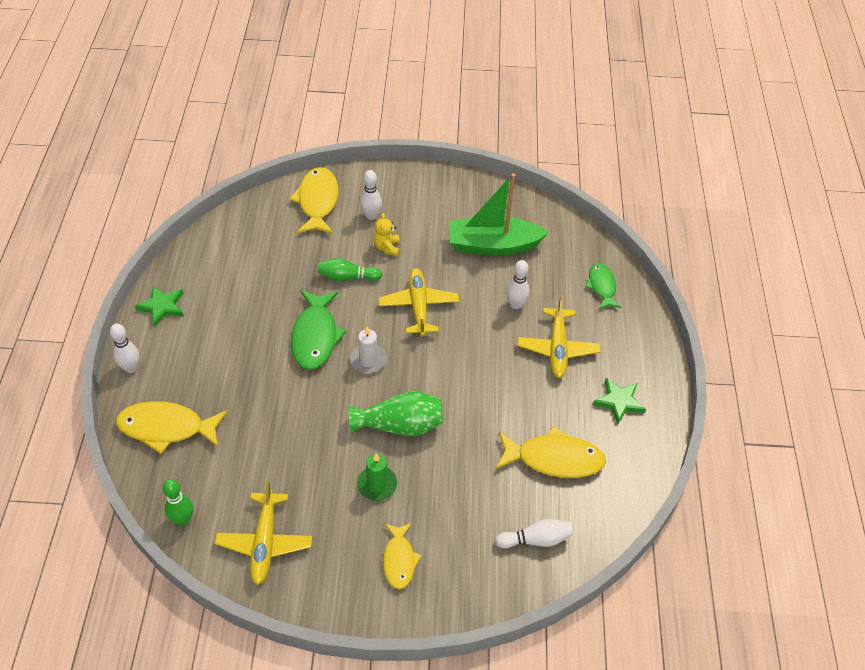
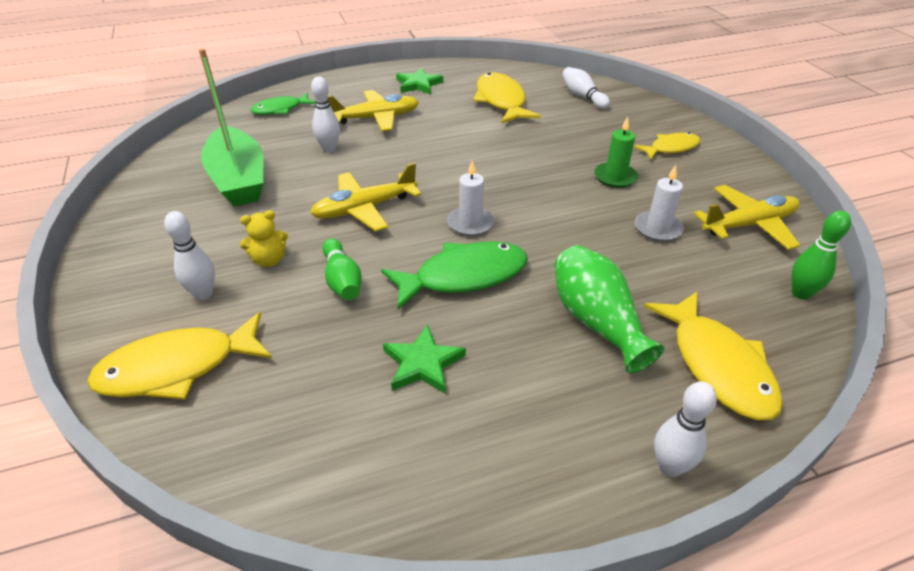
camera: 110 degrees left, 10 degrees down
green star [135,285,184,327] -> green star moved to [383,324,466,394]
green vase [349,391,443,436] -> green vase moved to [554,245,665,373]
none -> white candle [635,165,684,242]

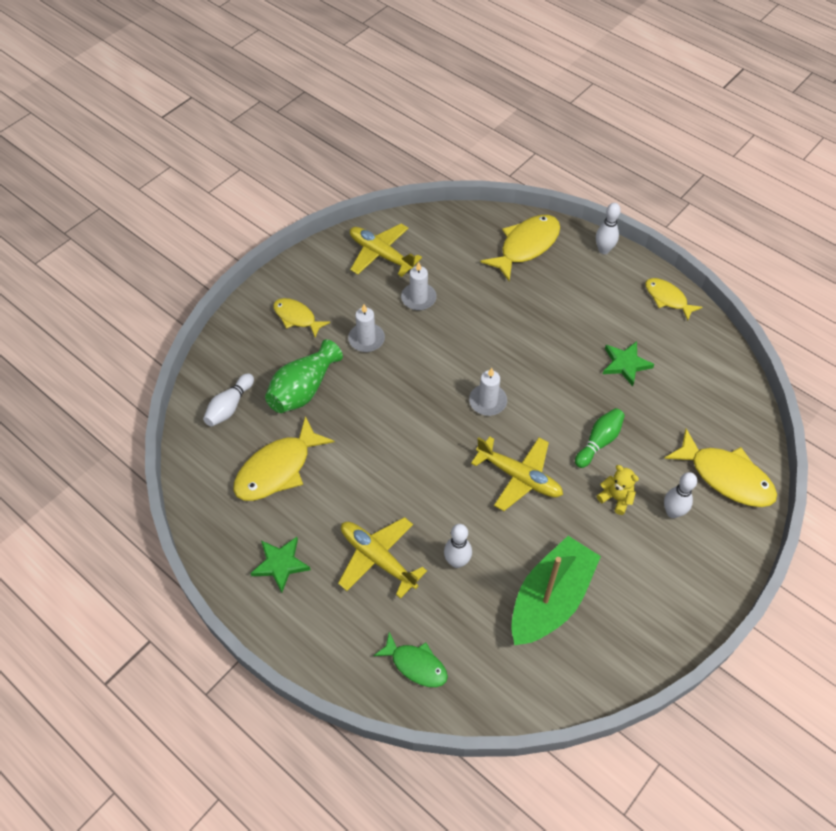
camera: 120 degrees left, 15 degrees up
green fish [381,241,528,309] -> none
green vase [554,245,665,373] -> green vase moved to [265,339,343,413]
green candle [594,116,638,188] -> white candle [348,304,385,352]
green bowling pin [792,211,851,300] -> none
none -> yellow fish [645,278,702,321]

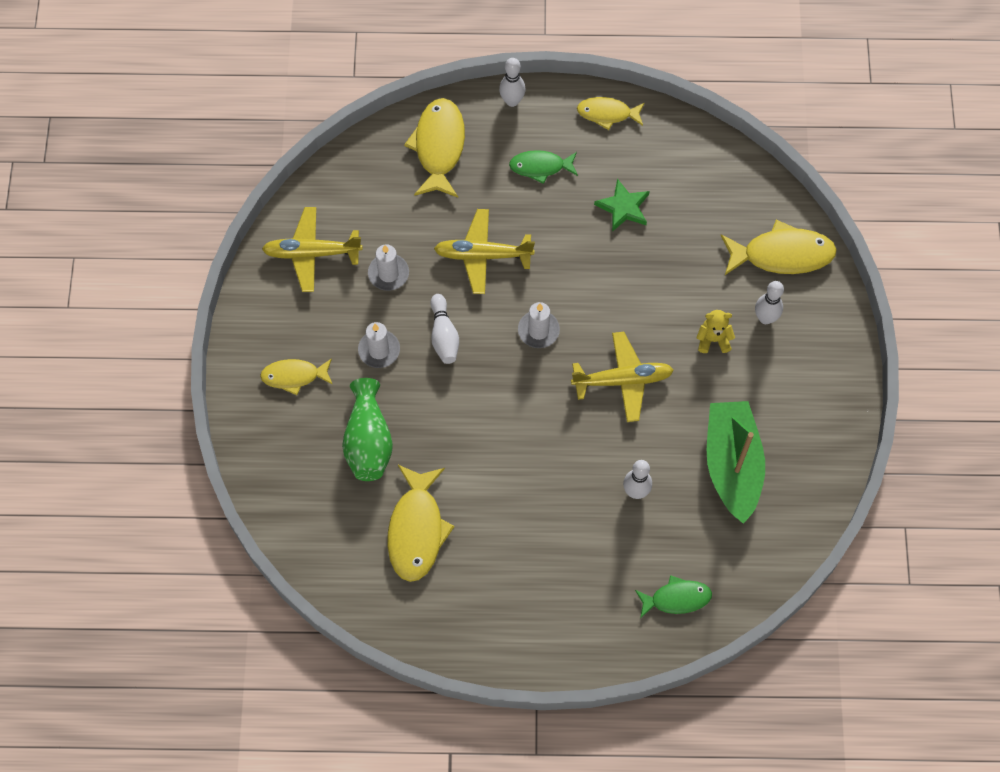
camera: 40 degrees left, 10 degrees up
white bowling pin [203,373,254,427] -> white bowling pin moved to [430,294,459,364]
green star [250,537,311,593] -> none
yellow plane [338,517,427,599] -> yellow plane moved to [434,209,535,294]
green bowling pin [575,408,625,468] -> none
none -> green fish [509,150,578,184]

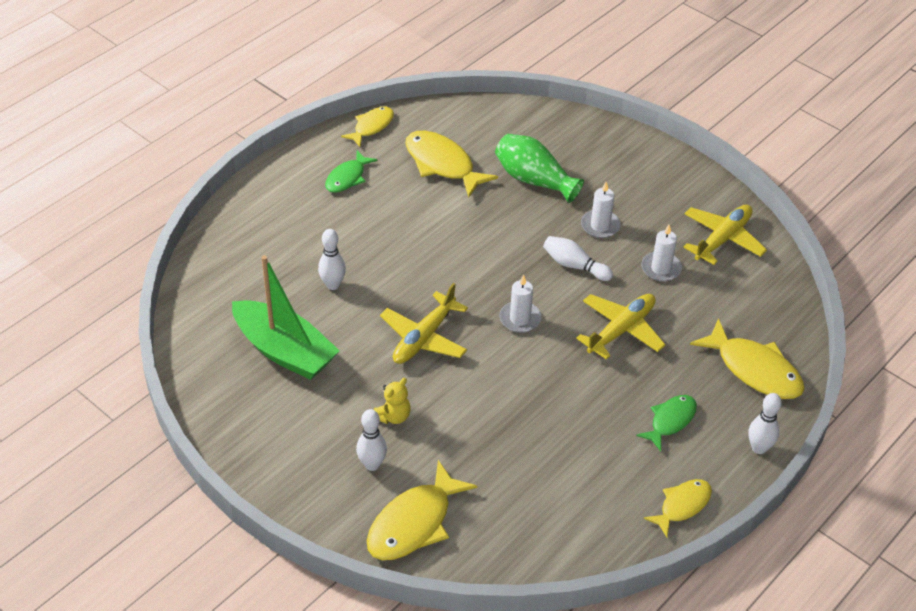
camera: 130 degrees right, 20 degrees down
yellow fish [260,358,333,395] -> yellow fish moved to [341,107,394,147]
green star [594,179,650,232] -> none
green fish [635,575,712,618] -> green fish moved to [325,150,378,193]

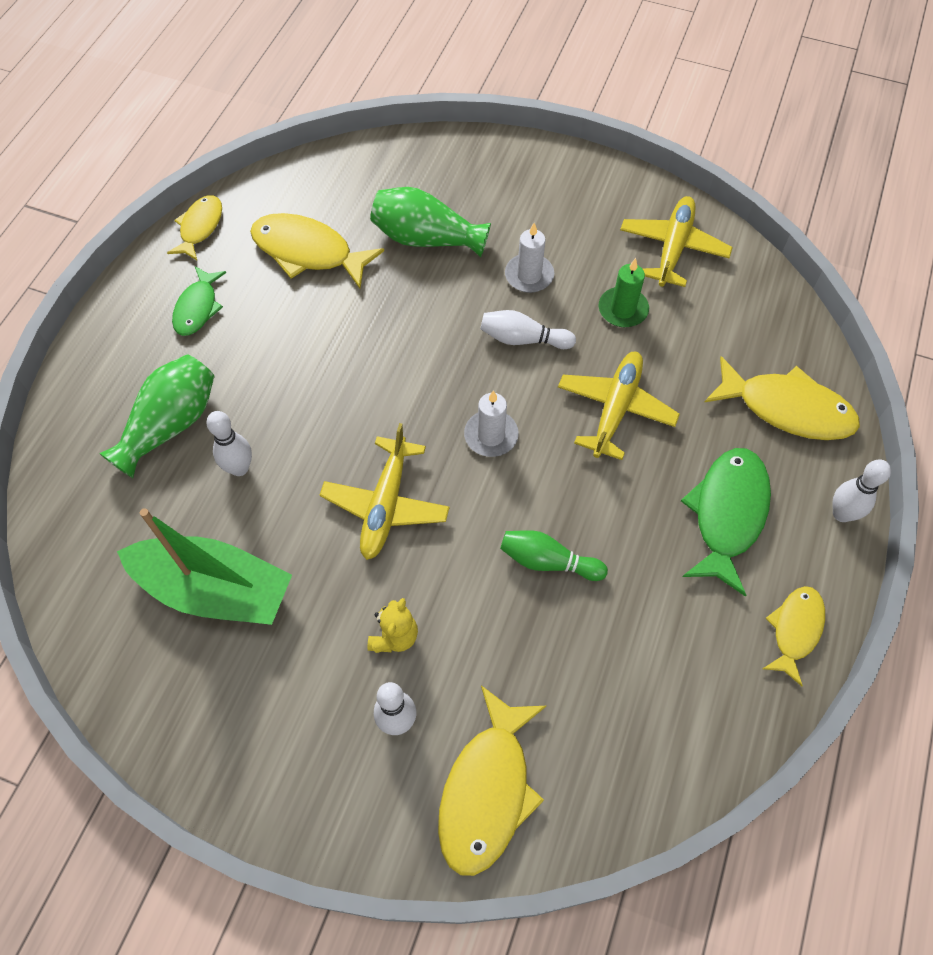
camera: 20 degrees left, 15 degrees up
green fish [636,395,697,451] -> green fish [681,448,771,597], size x1.63
white candle [641,225,682,282] -> green candle [599,258,649,327]
none -> green vase [99,354,215,478]
none -> green bowling pin [500,530,608,581]

